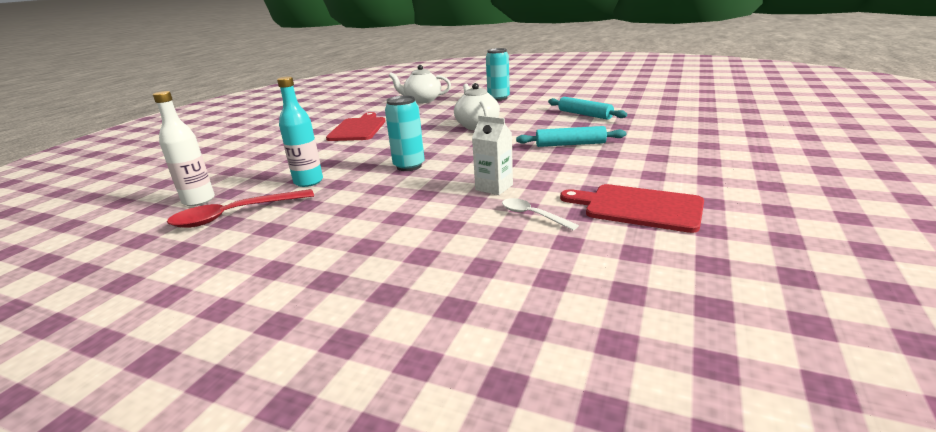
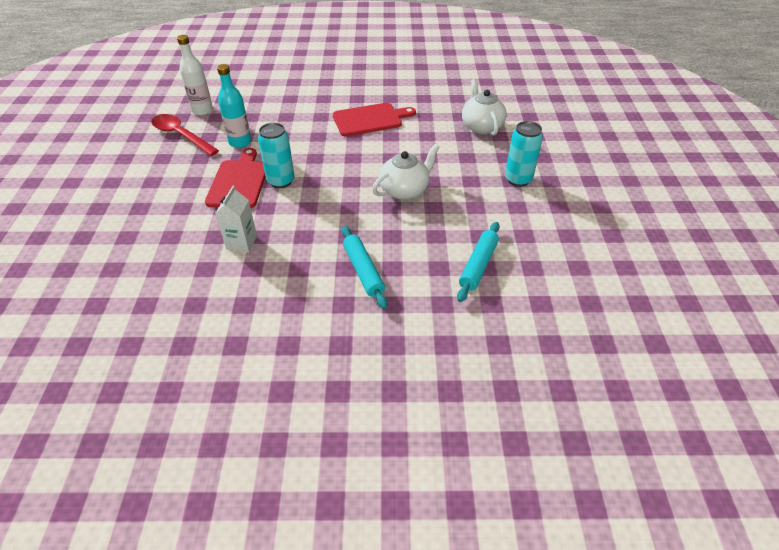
camera: 65 degrees right, 20 degrees up
white spoon [502,198,579,230] -> none
red cutting board [560,184,704,233] -> red cutting board moved to [205,148,265,208]

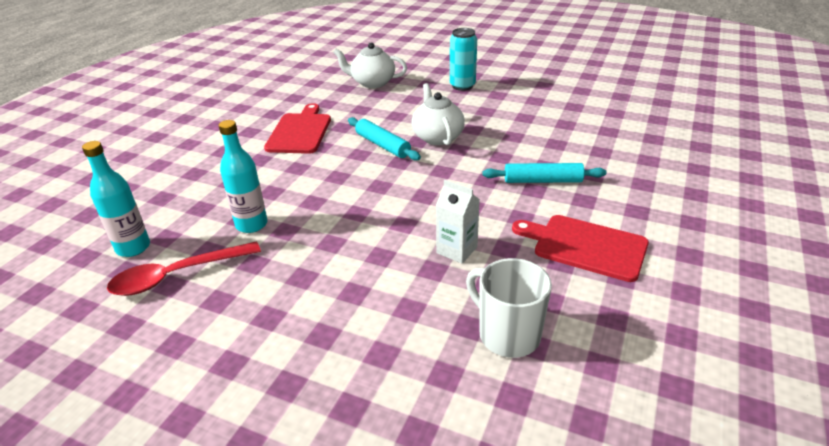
camera: 65 degrees left, 10 degrees down
white bottle [177,35,213,115] -> turquoise bottle [82,141,150,257]
red cutting board [205,148,265,208] -> red cutting board moved to [512,215,649,282]
turquoise can [258,123,295,188] -> none
turquoise rolling pin [457,222,500,302] -> turquoise rolling pin moved to [348,117,421,161]
none -> white mug [466,258,552,358]

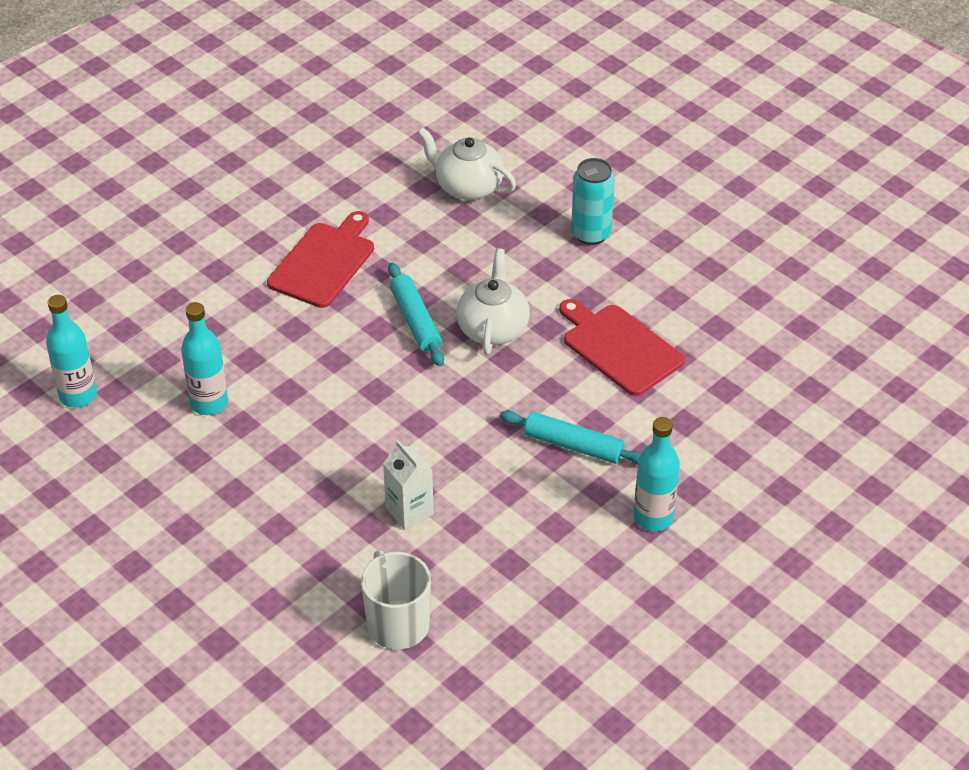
camera: 20 degrees right, 10 degrees up
red spoon [107,241,261,296] -> none
red cutting board [512,215,649,282] -> red cutting board moved to [559,299,685,396]
none -> turquoise bottle [634,417,680,531]

